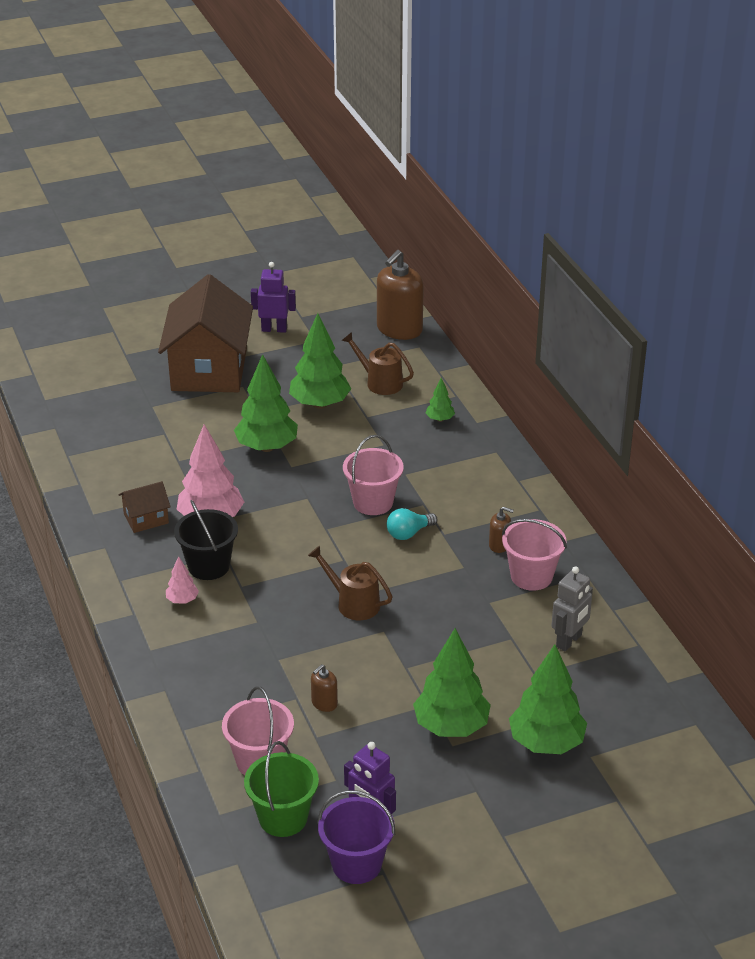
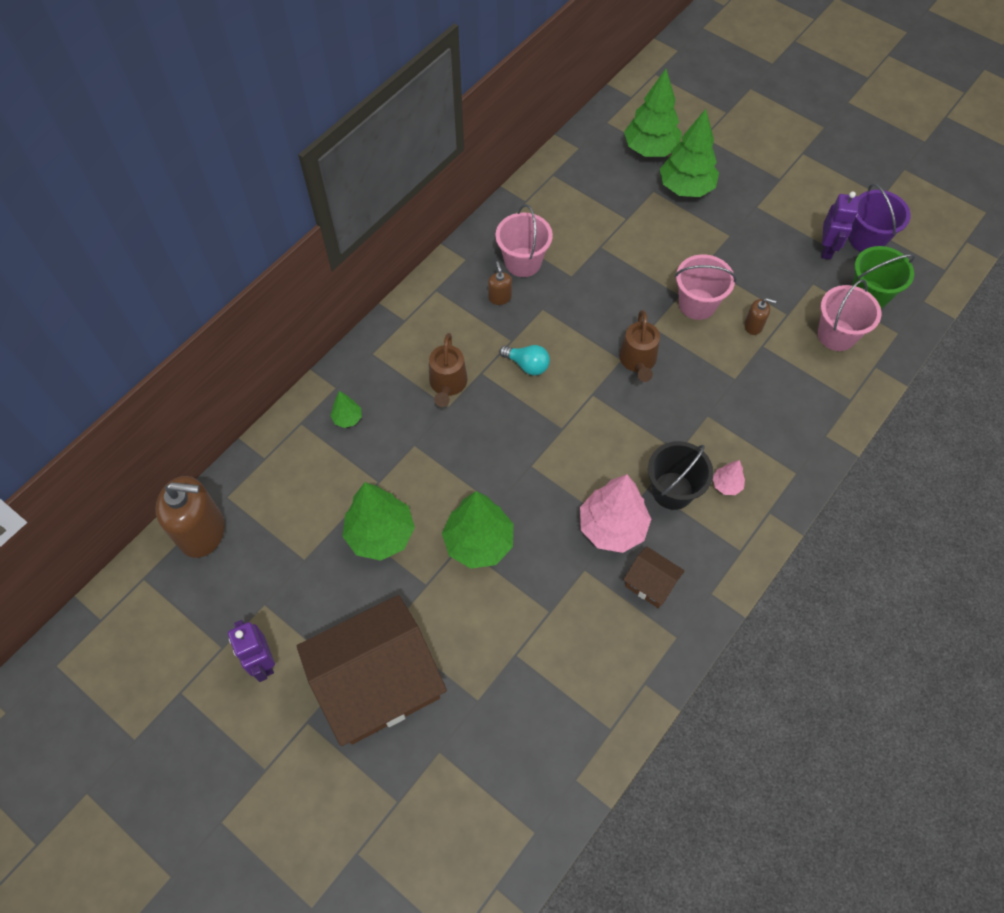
camera: 120 degrees left, 25 degrees up
brown watering can [341,332,414,395] -> brown watering can moved to [429,333,467,407]
pink bucket [343,435,404,515] -> pink bucket moved to [675,254,737,320]
green tree [413,628,491,737] -> green tree moved to [624,69,682,157]
grey robot [551,566,593,651] -> none

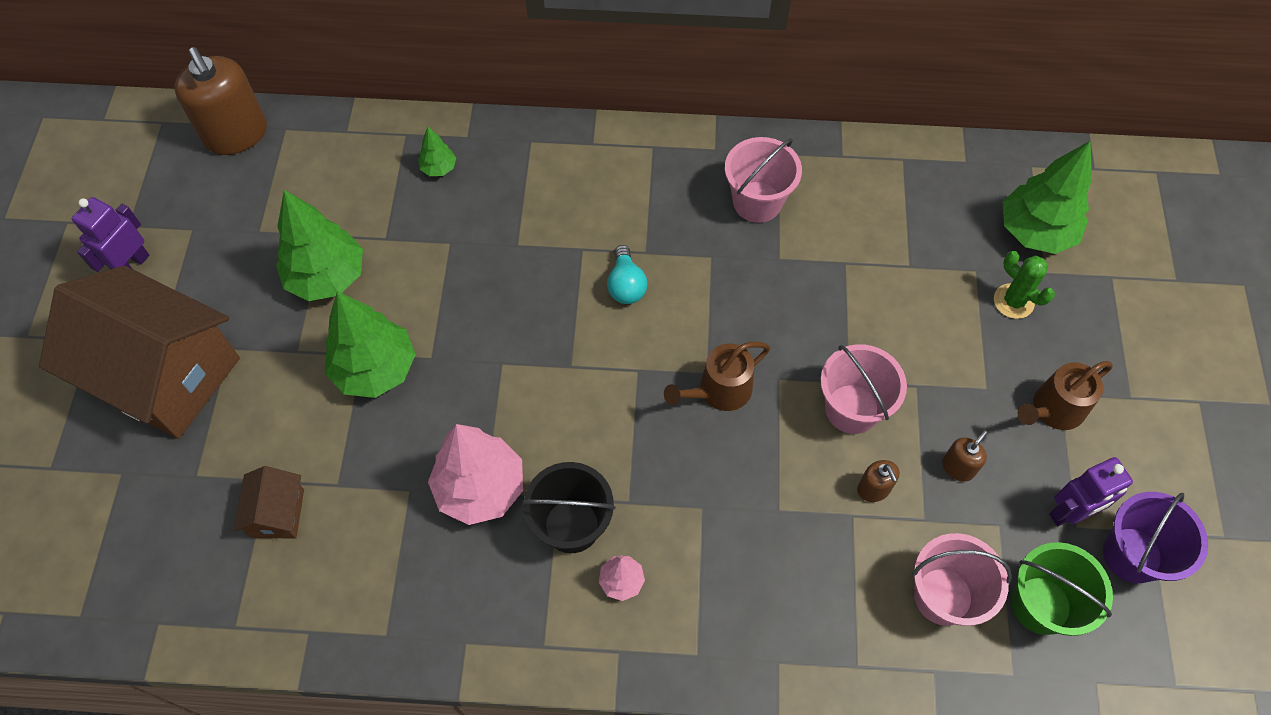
camera: 55 degrees right, 0 degrees up
brown watering can [429,333,467,407] -> brown watering can moved to [1018,361,1113,430]
brown soap dispenser [488,261,512,305] -> brown soap dispenser moved to [942,430,987,482]
brown house [623,546,685,608] -> brown house moved to [234,466,304,539]
green tree [660,109,719,197] -> green cactus [994,251,1055,319]

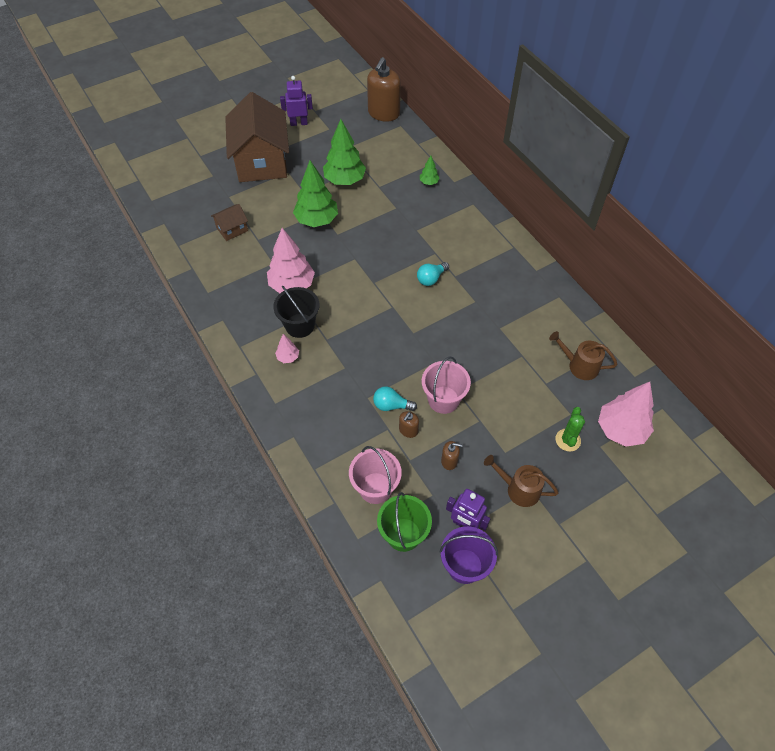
camera: 55 degrees right, 5 degrees down
brown watering can [664,342,770,411] -> brown watering can moved to [549,331,618,380]
pink bucket [725,137,802,223] -> none
green tree [1003,141,1092,254] -> pink tree [598,382,654,447]
none -> turquoise light bulb [373,386,417,411]

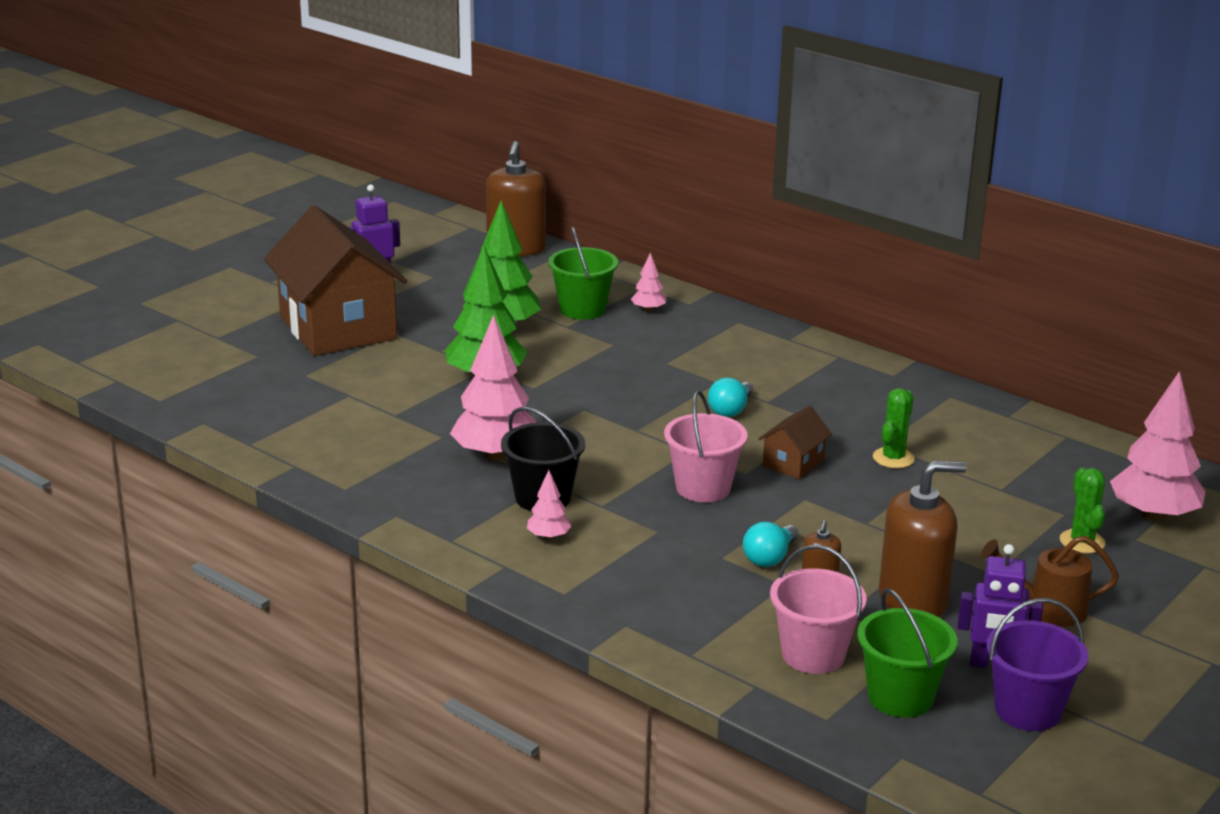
camera: 20 degrees left, 30 degrees down
brown house [211,204,248,241] -> brown house moved to [759,406,832,479]
turquoise light bulb [373,386,417,411] -> turquoise light bulb turned 45 degrees counterclockwise [743,522,799,567]
green tree [420,156,440,185] -> pink tree [631,253,666,312]
pink bucket [422,356,471,414] -> pink bucket moved to [664,390,748,502]
brown soap dispenser [441,441,463,470] -> brown soap dispenser [879,461,967,617], size x2.19
brown watering can [549,331,618,380] -> none
none -> green bucket [548,226,618,320]
none -> green cactus [873,388,915,468]

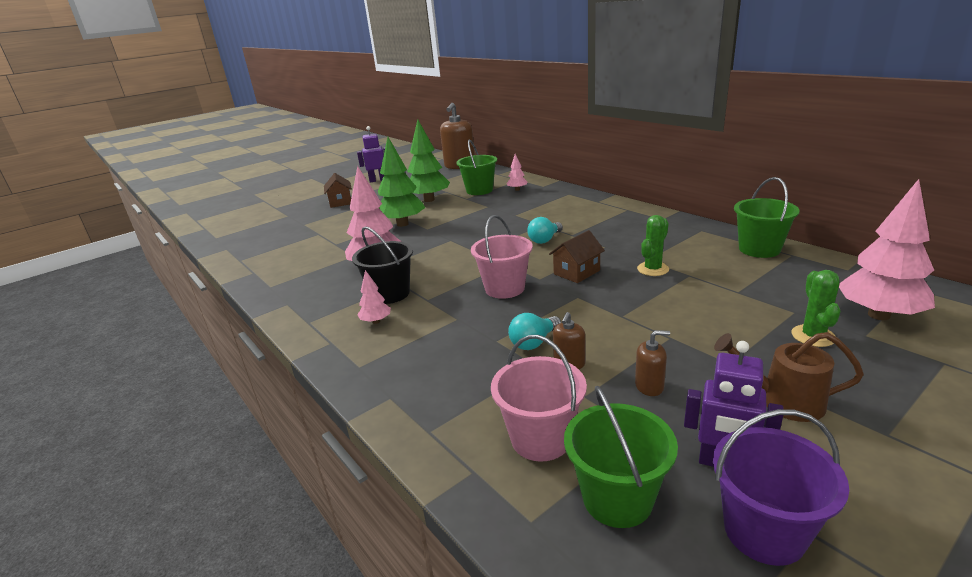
camera: 15 degrees right, 0 degrees up
brown house [264,205,407,356] -> brown house [324,173,352,208], size x0.43
brown soap dispenser [879,461,967,617] -> brown soap dispenser [635,330,670,396], size x0.46
none -> green bucket [734,177,800,258]

